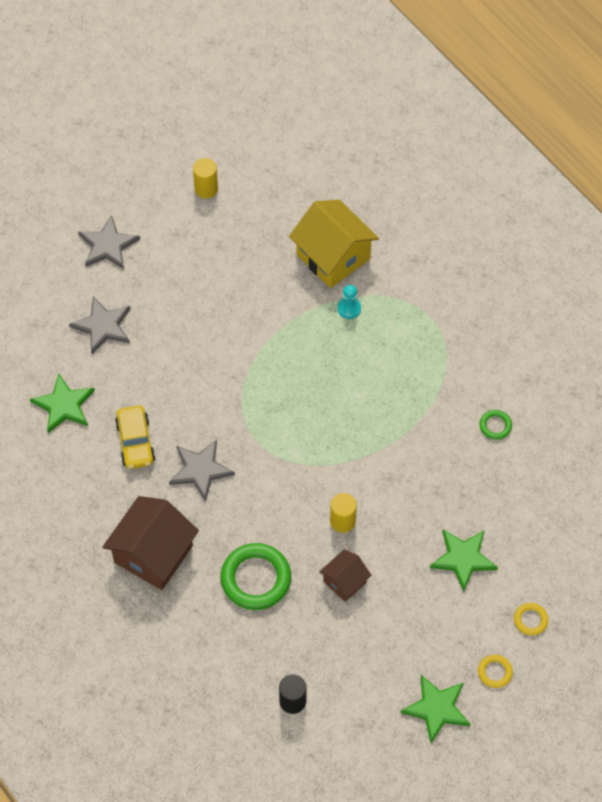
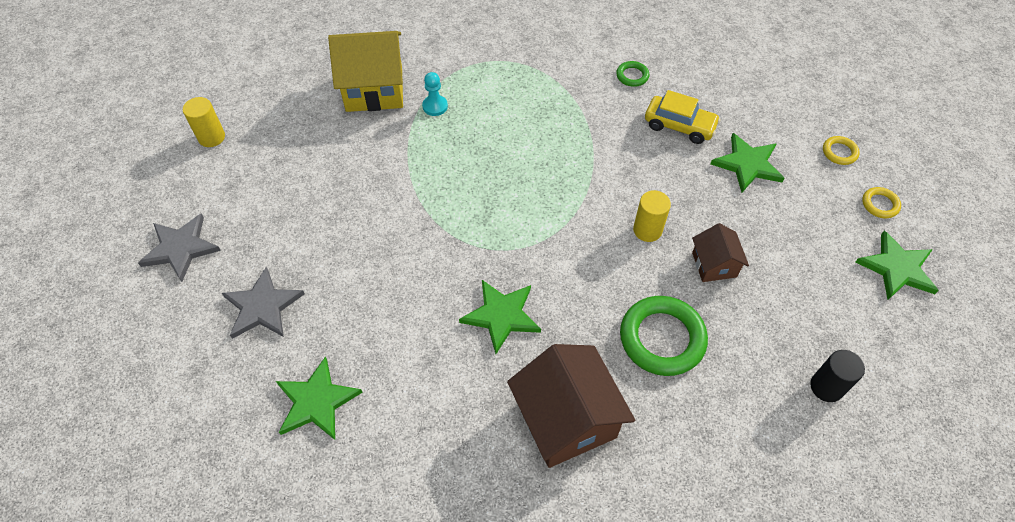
camera: 55 degrees left, 5 degrees down
yellow car [115,405,155,469] -> yellow car moved to [645,90,721,144]
grey star [169,440,235,502] -> green star [459,280,541,354]

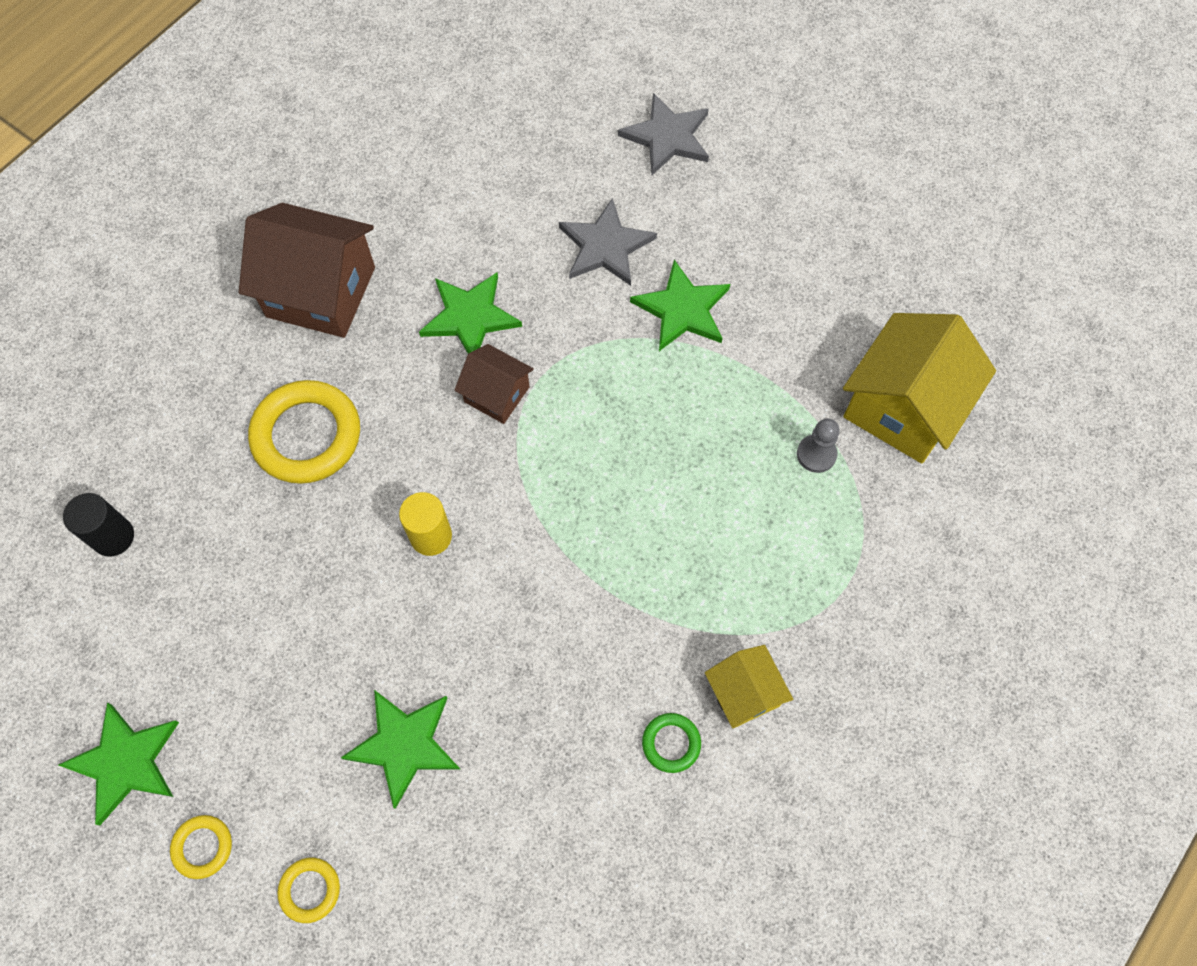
camera: 130 degrees right, 10 degrees up
grey star [138,213,221,282] -> grey star moved to [559,198,657,286]
yellow cylinder [183,97,225,147] -> none
green star [276,357,363,440] -> green star moved to [630,260,730,351]
turquoise pawn [422,72,448,116] -> grey pawn [797,419,840,473]
green ring [620,296,708,376] -> yellow ring [248,380,360,484]
yellow car [645,90,721,144] -> none
brown house [692,223,749,282] -> brown house moved to [454,344,534,424]
none -> yellow house [705,645,793,728]

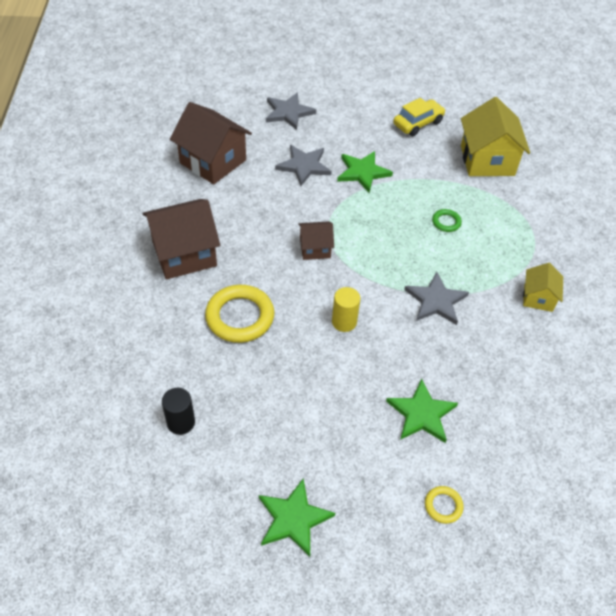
camera: 40 degrees left, 15 degrees down
yellow ring [170,815,232,879] -> none
green star [419,273,522,354] -> none
green ring [642,713,701,773] -> green ring moved to [432,209,462,232]
yellow house [705,645,793,728] -> yellow house turned 75 degrees clockwise [523,263,563,312]
grey pawn [797,419,840,473] -> none
none -> brown house [170,102,252,184]
none -> yellow car [393,98,446,136]
none -> grey star [404,272,469,325]

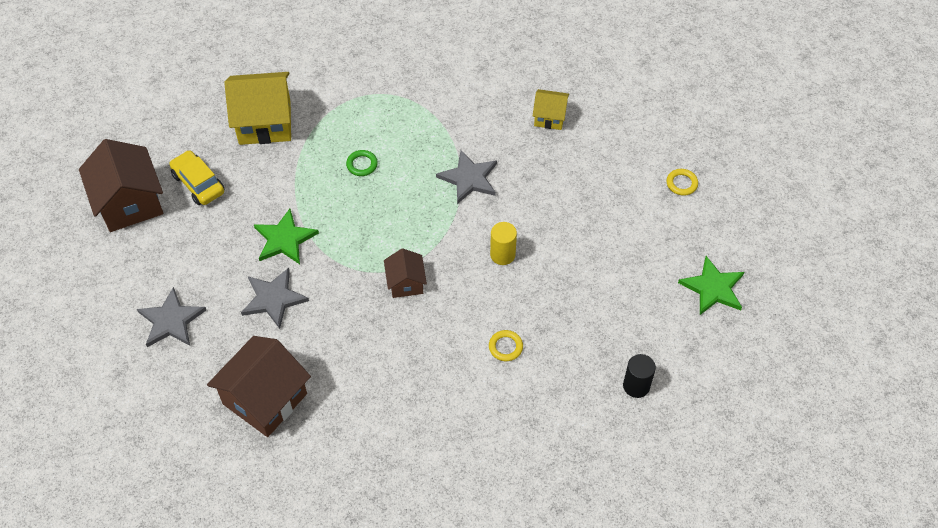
camera: 90 degrees left, 5 degrees up
brown house [143,199,220,279] -> brown house moved to [79,139,163,232]
yellow ring [205,285,274,343] -> yellow ring [489,330,523,361], size x0.48
green star [386,379,458,443] -> none
yellow house [523,263,563,312] -> yellow house moved to [533,89,569,130]

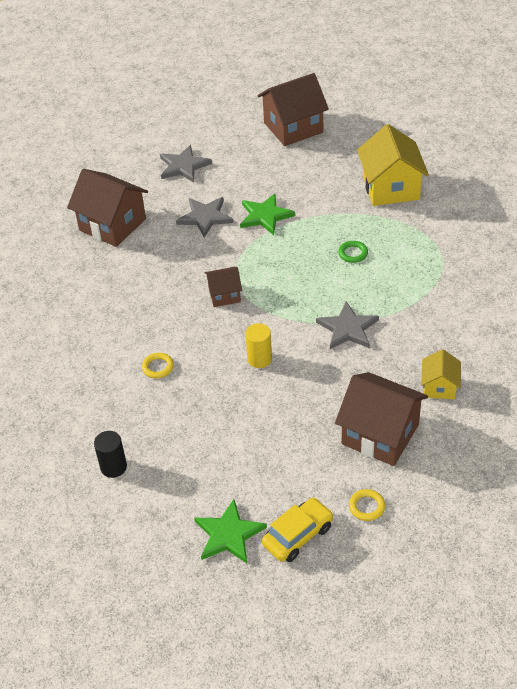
camera: 90 degrees right, 10 degrees down
yellow car [169,150,224,205] -> yellow car moved to [262,497,334,562]
none -> brown house [335,372,428,466]

